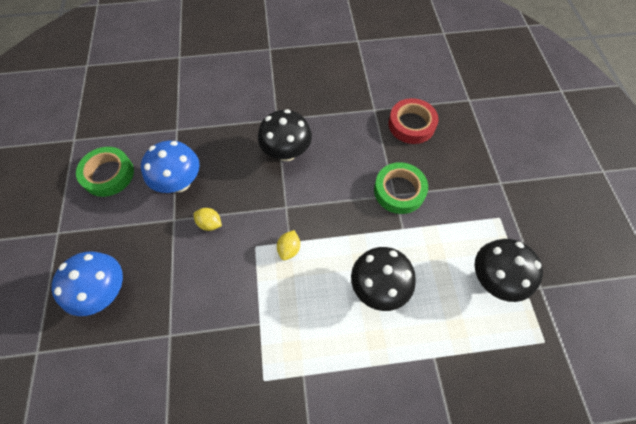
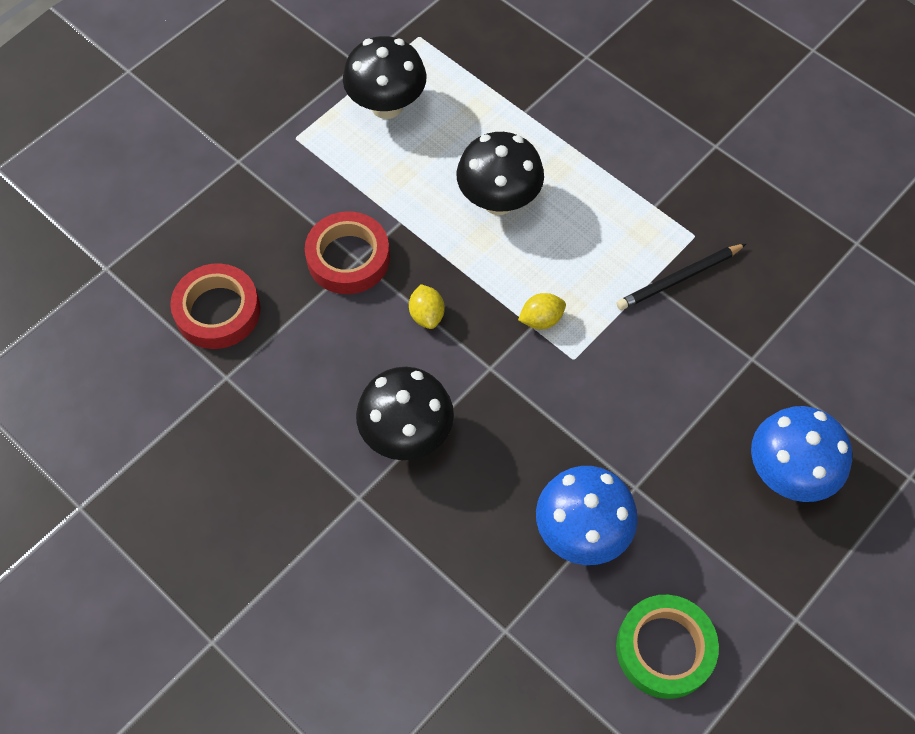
camera: 130 degrees left, 0 degrees up
yellow lemon [194,208,222,231] -> yellow lemon moved to [409,284,445,329]
green tape [374,162,428,214] -> red tape [305,211,390,294]
none -> black pencil [617,244,746,310]

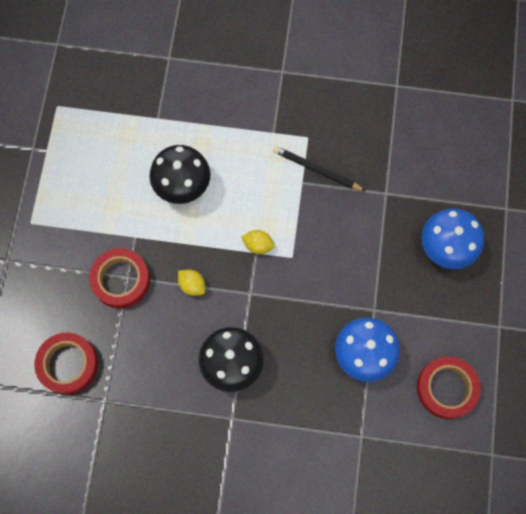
camera: 35 degrees left, 10 degrees up
black mushroom [343,36,427,119] -> none
yellow lemon [518,293,566,329] -> yellow lemon turned 75 degrees clockwise [241,230,275,254]
green tape [616,595,719,699] -> red tape [417,356,481,419]
black pencil [617,244,746,310] -> black pencil turned 90 degrees clockwise [273,146,365,191]

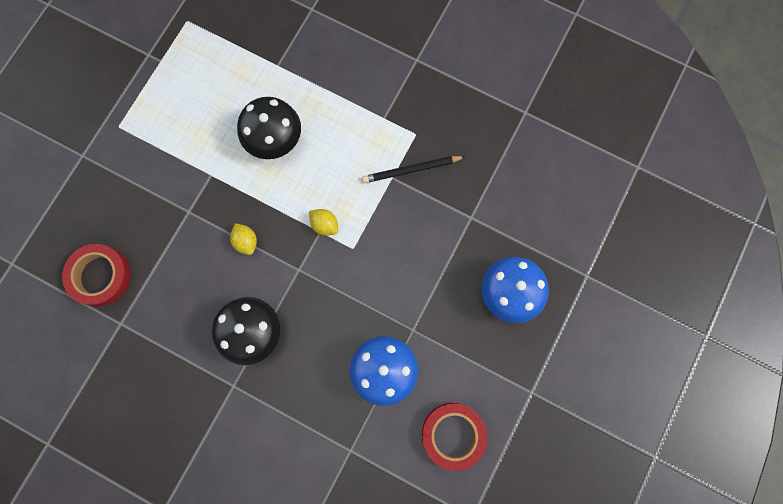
camera: 20 degrees right, 5 degrees up
red tape [89,248,150,308] -> none
black pencil [273,146,365,191] -> black pencil turned 60 degrees counterclockwise [362,156,466,183]

